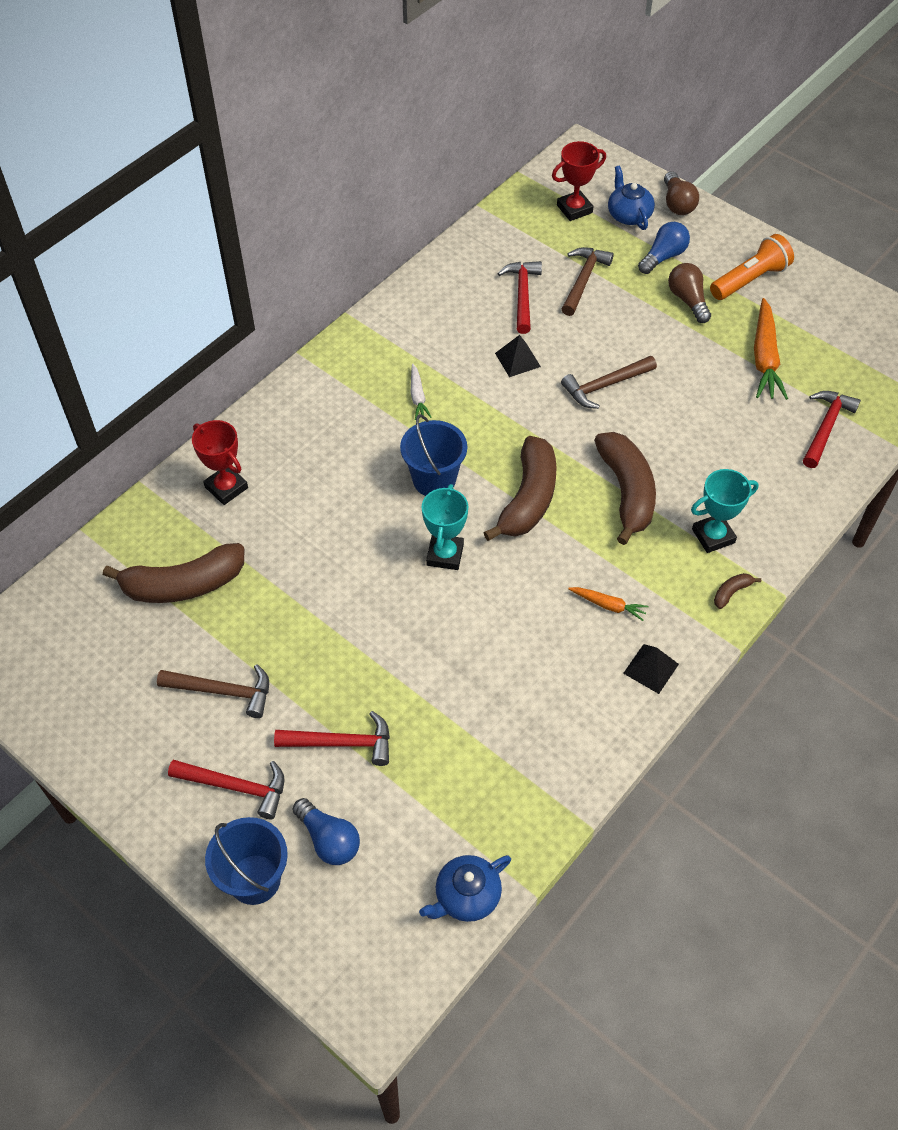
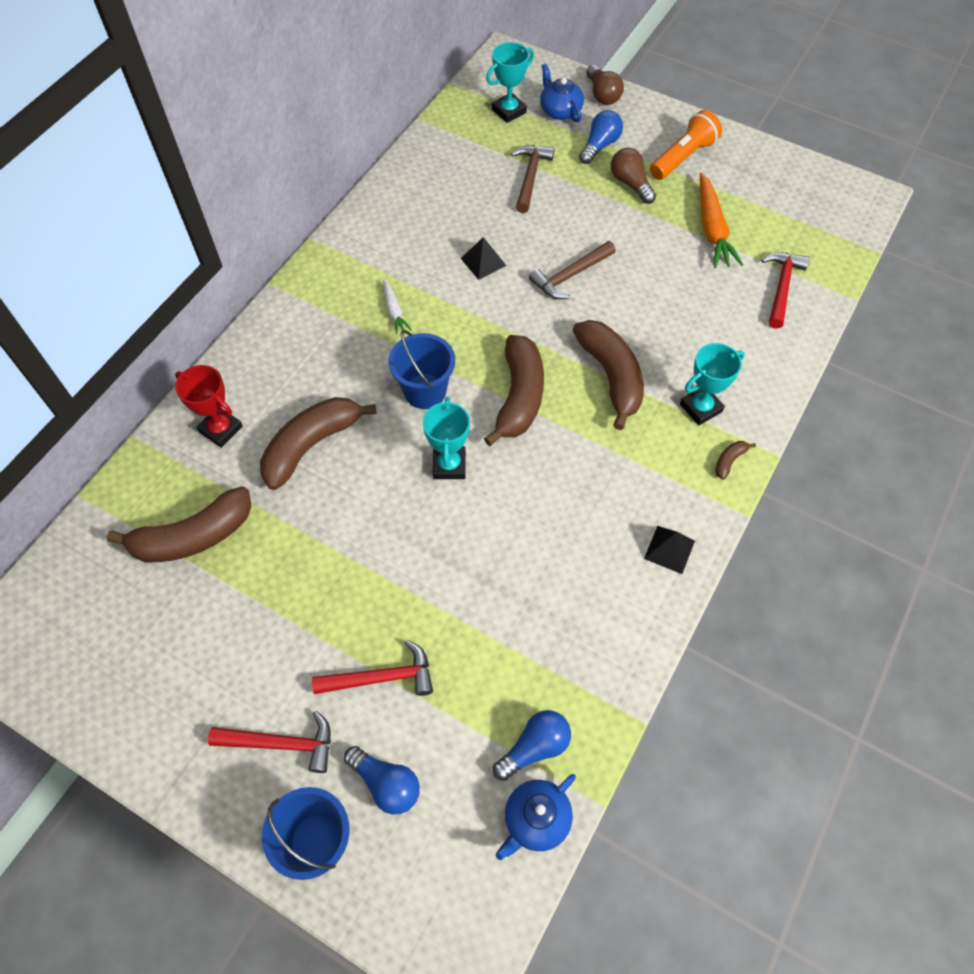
camera: 10 degrees left, 5 degrees up
brown hammer [157,664,269,718] -> none
red hammer [497,261,542,334] -> none
red trophy [552,141,606,221] -> turquoise trophy [486,42,534,123]
orange carrot [568,587,648,621] -> none
none -> brown banana [260,397,377,490]
none -> blue light bulb [493,710,571,781]

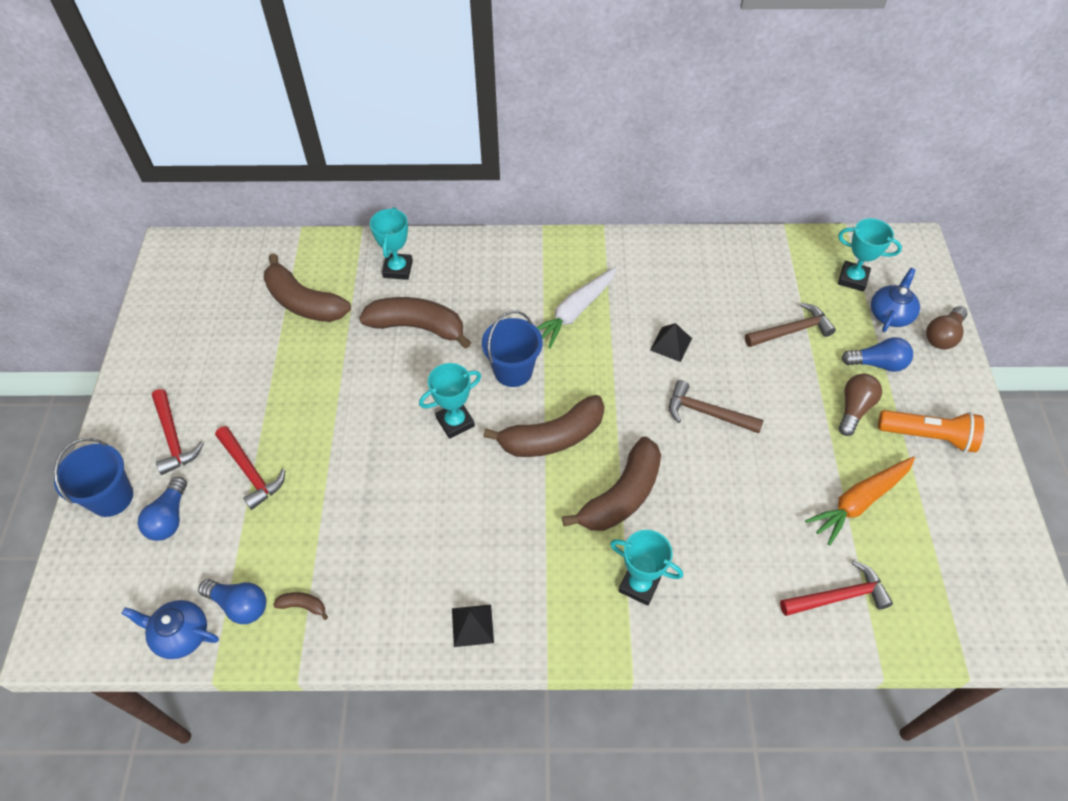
camera: 60 degrees right, 5 degrees down
red trophy [175,365,243,448] -> turquoise trophy [370,207,413,280]
white carrot [383,279,412,335] -> white carrot [537,267,617,348], size x1.87
brown banana [715,441,756,480] -> brown banana moved to [273,592,328,620]

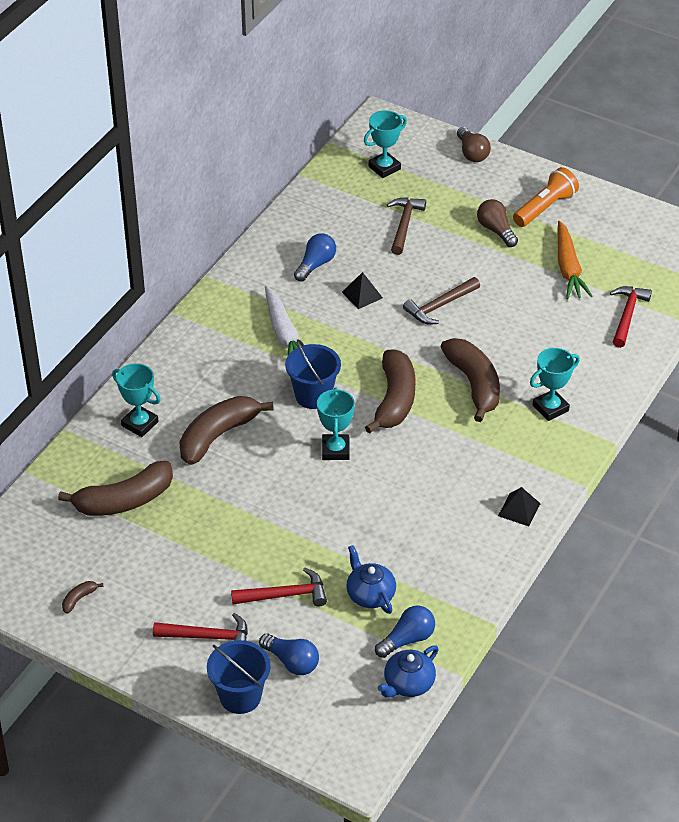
camera: 60 degrees left, 10 degrees down
brown banana [273,592,328,620] -> brown banana moved to [62,581,103,614]
blue light bulb [841,337,913,372] -> blue light bulb moved to [294,233,336,282]
blue teapot [871,268,920,332] -> blue teapot moved to [347,545,396,614]

